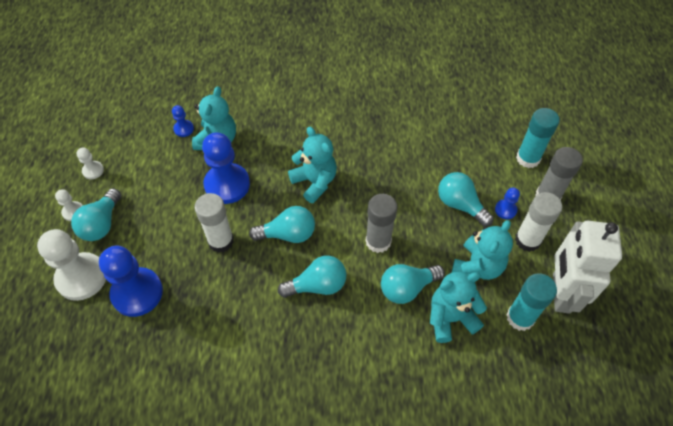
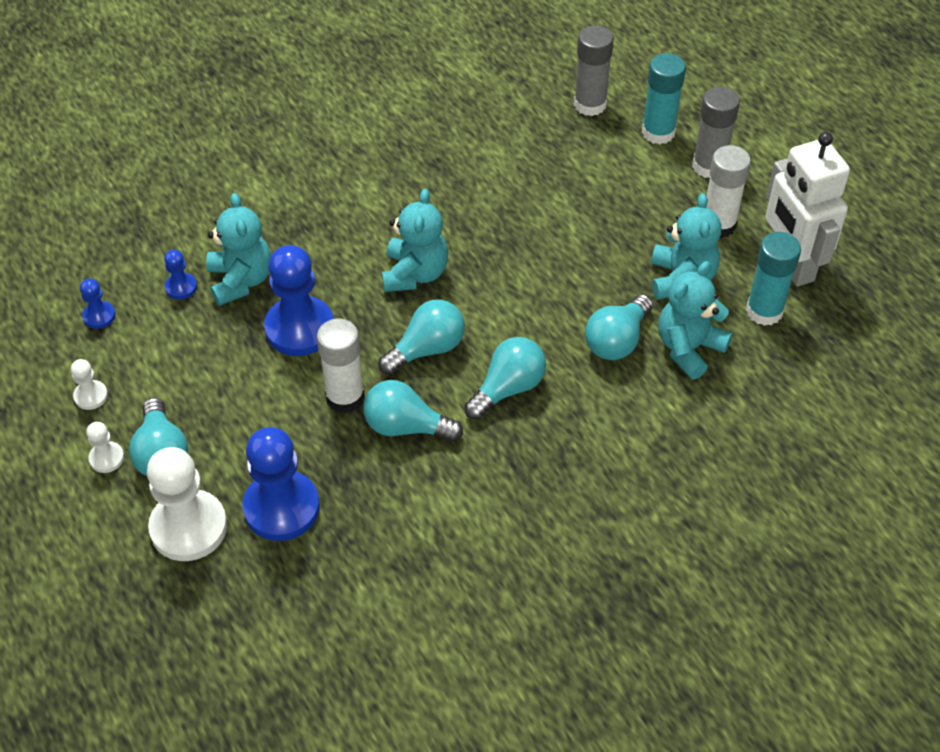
camera: 30 degrees left, 5 degrees down
turquoise teddy bear [288,126,337,203] -> turquoise teddy bear turned 75 degrees clockwise [382,189,448,292]
grey glue stick [365,194,397,253] -> grey glue stick moved to [574,25,614,116]
turquoise light bulb [438,172,493,226] -> turquoise light bulb moved to [363,380,463,442]
blue pawn [495,187,520,219] -> blue pawn moved to [80,279,115,329]

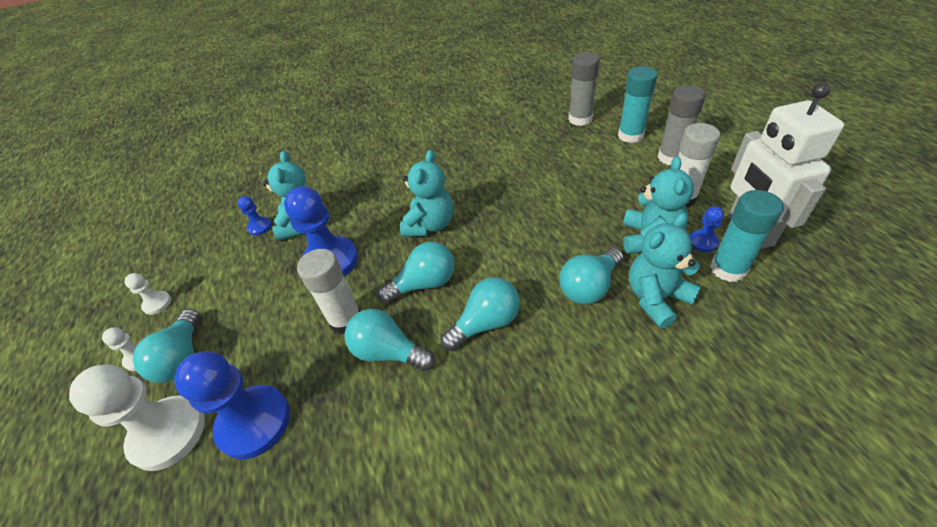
camera: 15 degrees right, 5 degrees down
blue pawn [80,279,115,329] -> blue pawn moved to [690,206,724,252]

